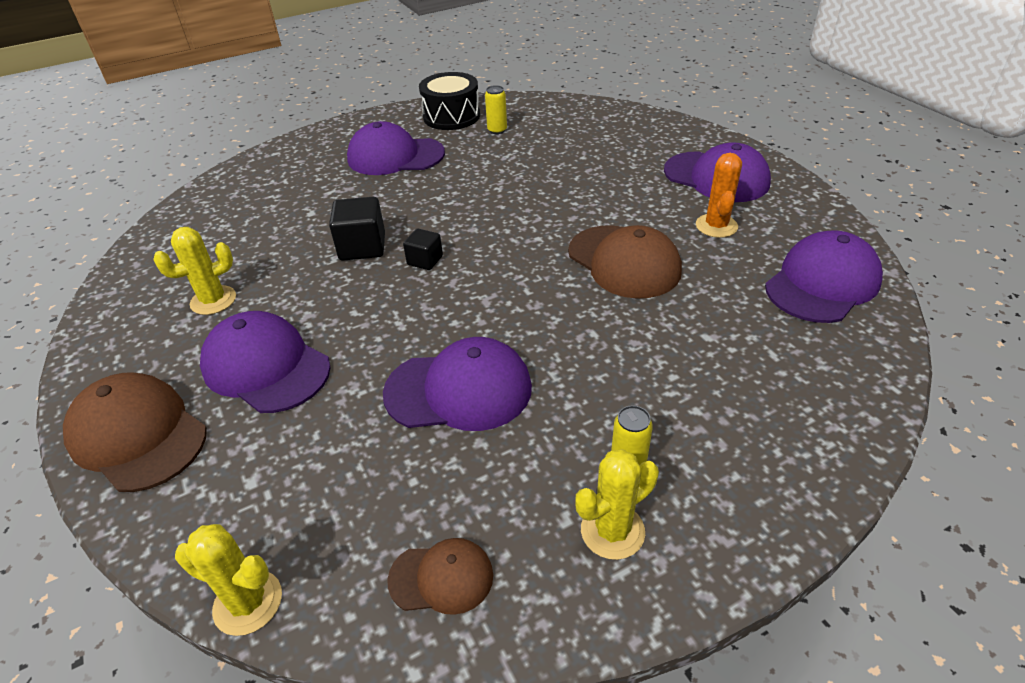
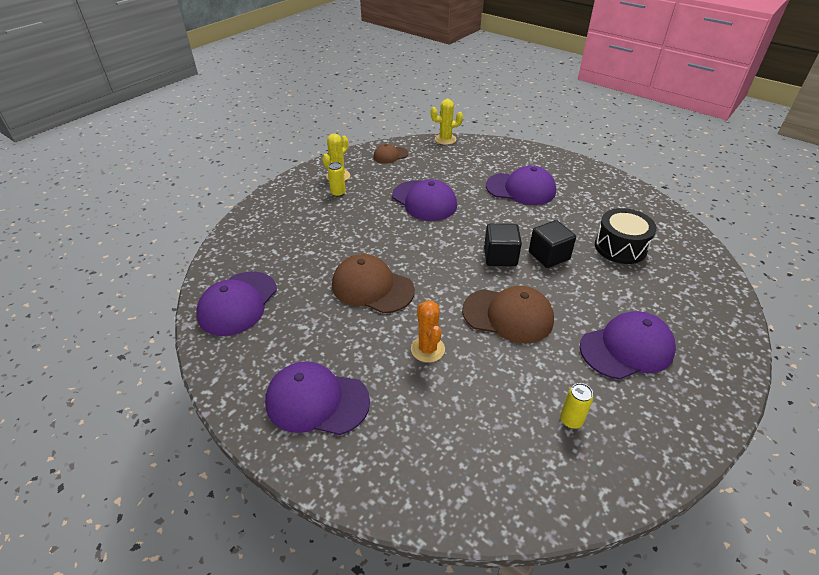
camera: 155 degrees right, 0 degrees up
brown cap [63,373,207,492] -> brown cap moved to [462,286,554,343]
yellow cactus [153,227,236,315] -> none
purple cap [383,337,532,431] -> purple cap turned 105 degrees counterclockwise [392,179,457,221]
black cube [403,229,443,270] -> black cube [484,224,522,266], size x1.65
black drum [419,72,480,130] -> black drum moved to [595,208,657,264]
orange cactus [696,153,742,238] -> orange cactus moved to [411,300,445,363]

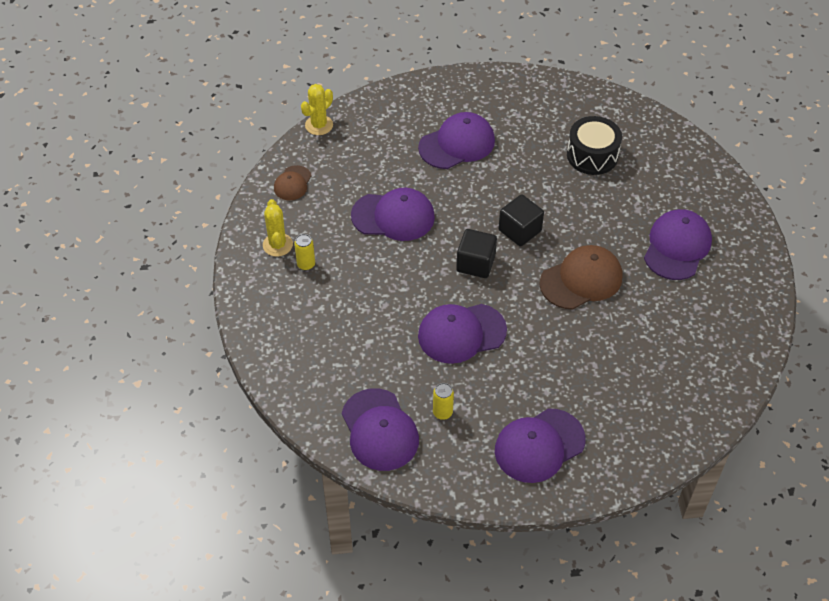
camera: 45 degrees left, 10 degrees up
brown cap [332,254,415,314] -> purple cap [418,304,507,364]
orange cactus [411,300,445,363] -> none
black cube [529,220,576,268] -> black cube moved to [456,229,497,278]
yellow can [560,383,593,429] -> yellow can moved to [433,383,454,420]

